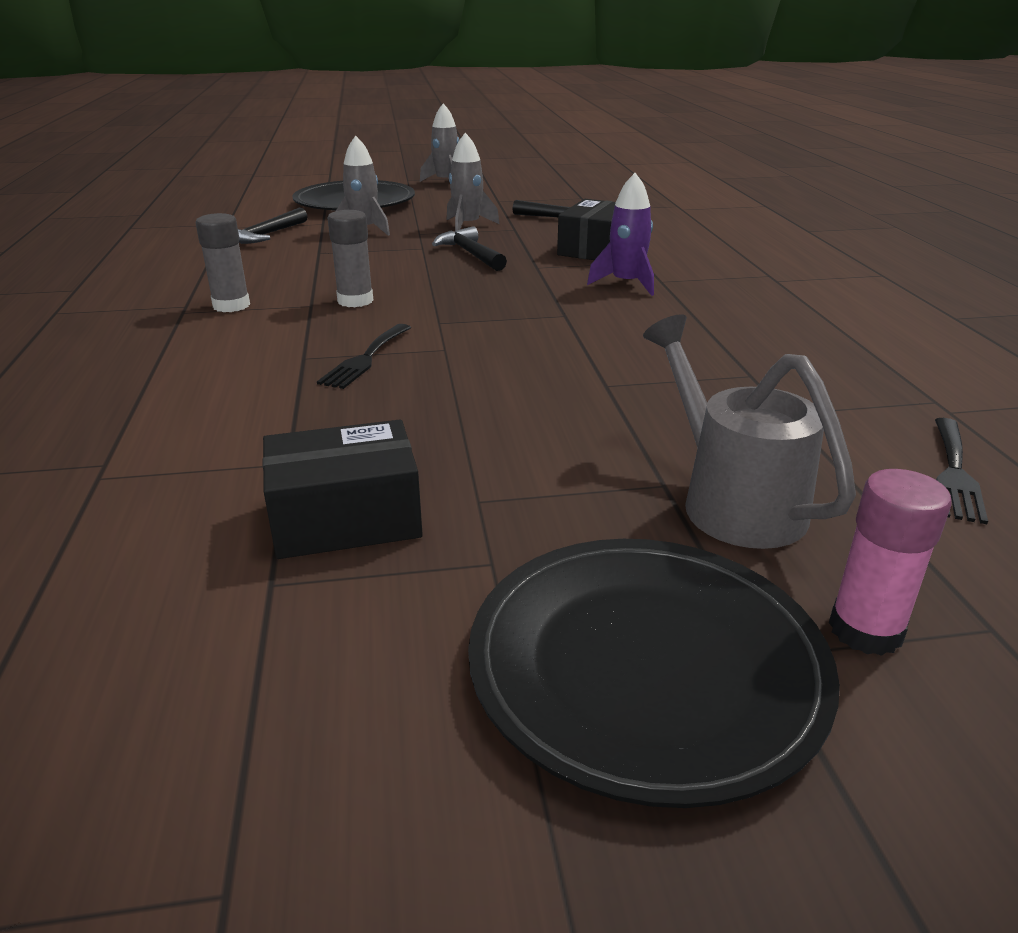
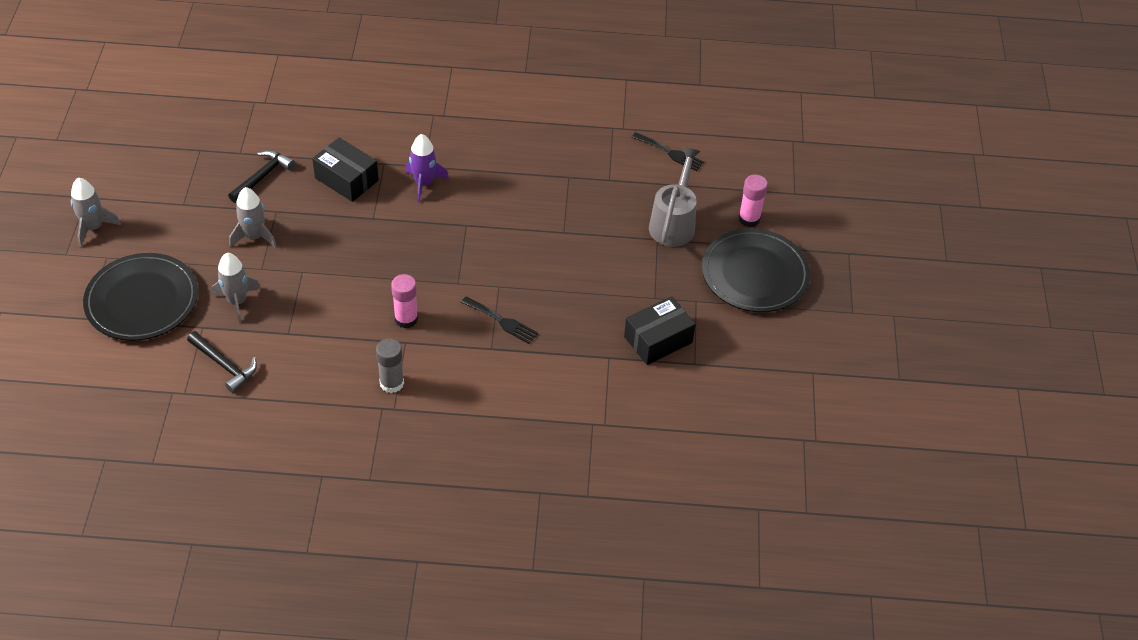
camera: 80 degrees left, 20 degrees up
black box [263,420,423,559] -> black box turned 60 degrees clockwise [624,296,696,365]
grey glue stick [328,210,373,307] -> pink glue stick [391,274,418,329]
black hammer [432,226,507,271] -> none
grey watering can [643,314,856,549] -> grey watering can turned 120 degrees clockwise [649,147,701,247]

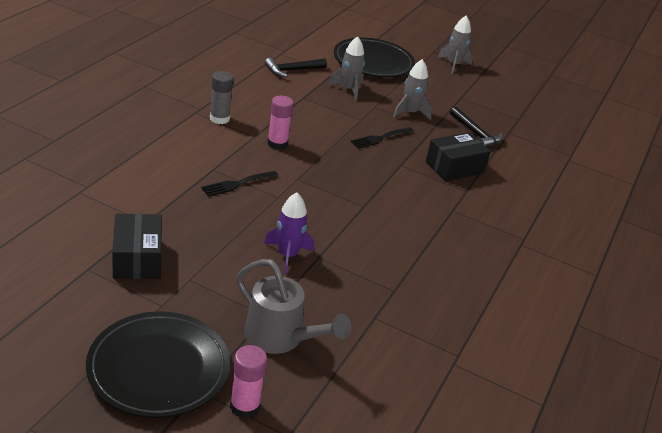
camera: 110 degrees right, 15 degrees down
purple rocket [405,134,449,202] -> purple rocket moved to [264,192,314,274]
black fork [632,132,704,171] -> black fork moved to [351,127,414,149]

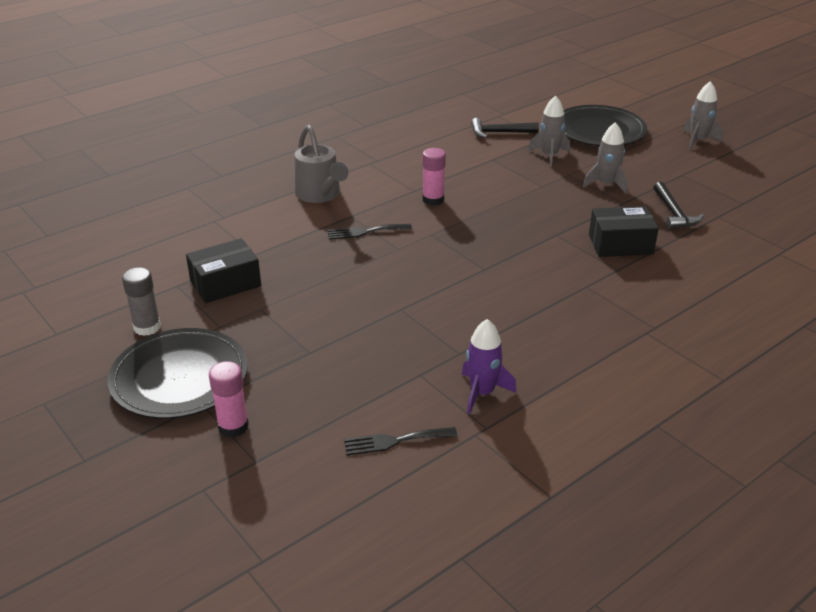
camera: 30 degrees right, 0 degrees up
black box [112,214,162,279] -> black box turned 45 degrees clockwise [186,238,261,303]
grey glue stick [210,71,234,124] -> grey glue stick moved to [122,267,161,336]
grey watering can [236,259,351,354] -> grey watering can moved to [295,125,349,203]
purple rocket [264,192,314,274] -> purple rocket moved to [462,319,517,414]
black fork [351,127,414,149] -> black fork moved to [344,427,457,455]

